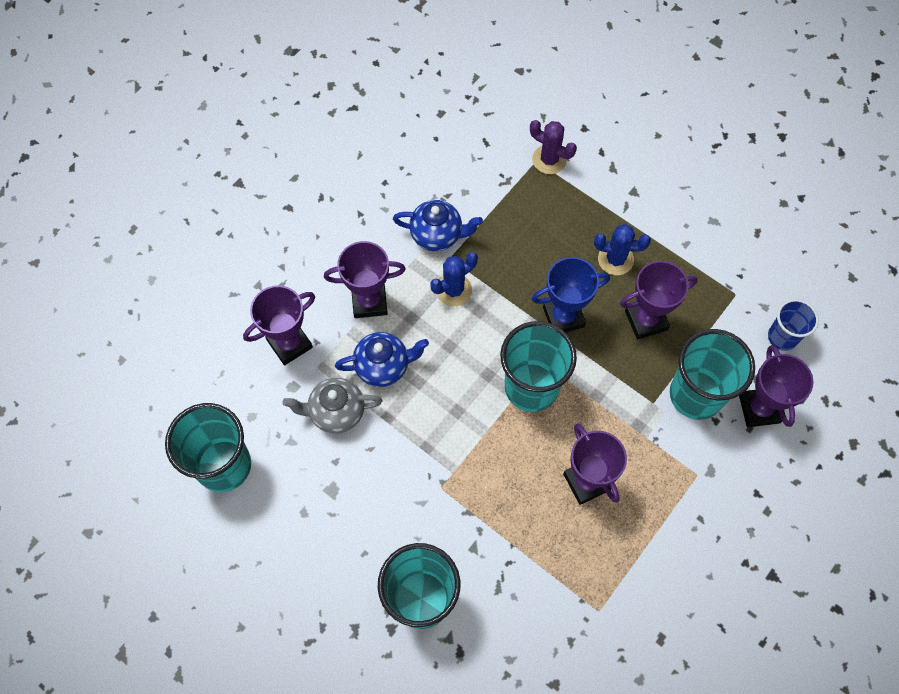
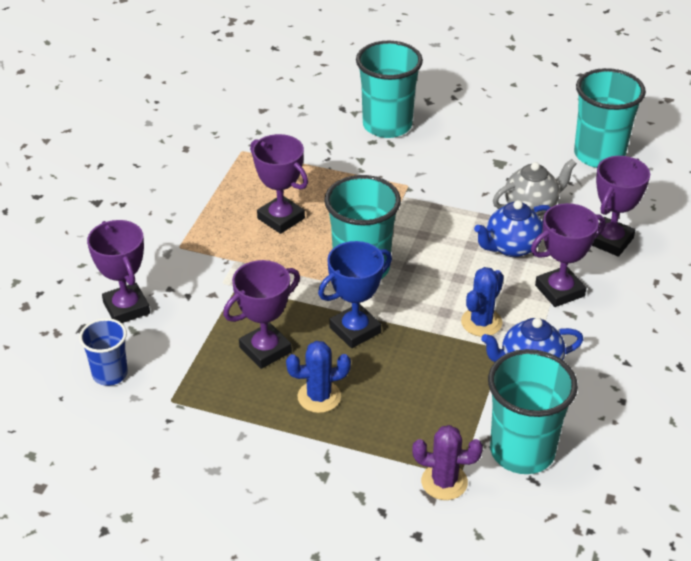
camera: 160 degrees right, 25 degrees down
turquoise cup [670,329,755,420] -> turquoise cup moved to [488,349,578,474]

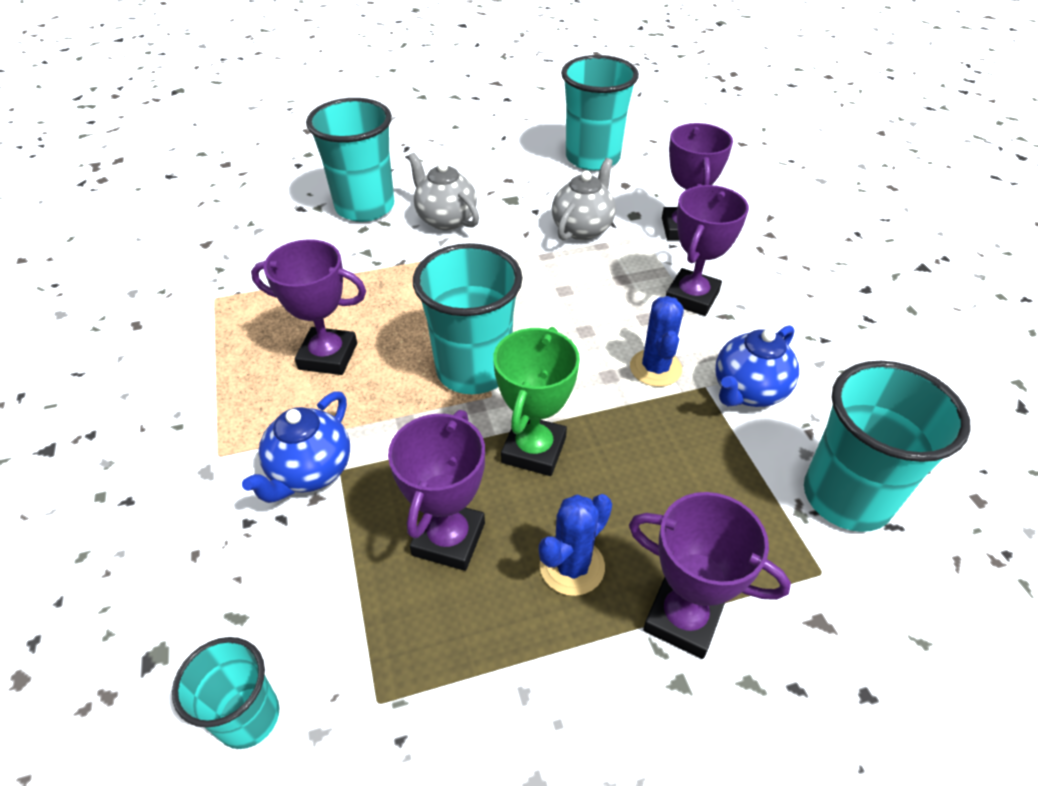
camera: 35 degrees left, 5 degrees up
blue cup [79,318,128,386] -> turquoise cup [172,637,280,749]
purple trophy [87,220,150,323] -> purple trophy moved to [629,492,791,659]
blue trophy [318,241,392,348] -> green trophy [493,327,580,476]
purple cactus [412,425,483,500] -> none
blue teapot [474,200,551,257] -> blue teapot moved to [242,392,350,503]
none -> grey teapot [408,152,479,231]

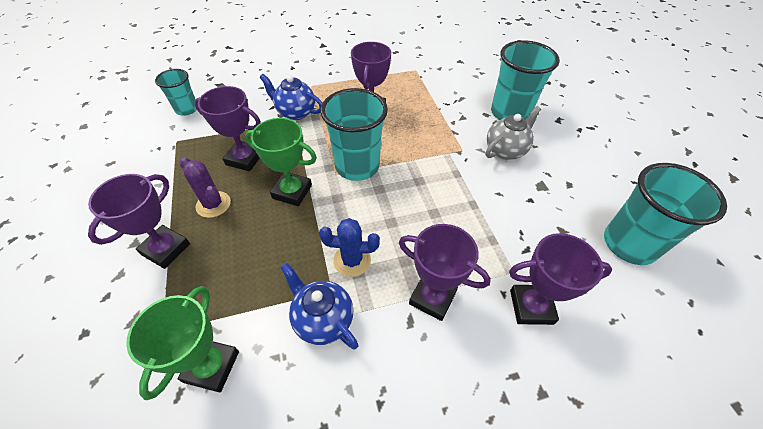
camera: 90 degrees right, 5 degrees up
blue cactus [539,494,612,596] -> purple cactus [180,157,231,218]
grey teapot [552,158,616,241] -> none
turquoise cup [804,361,971,532] -> green trophy [126,286,239,400]

